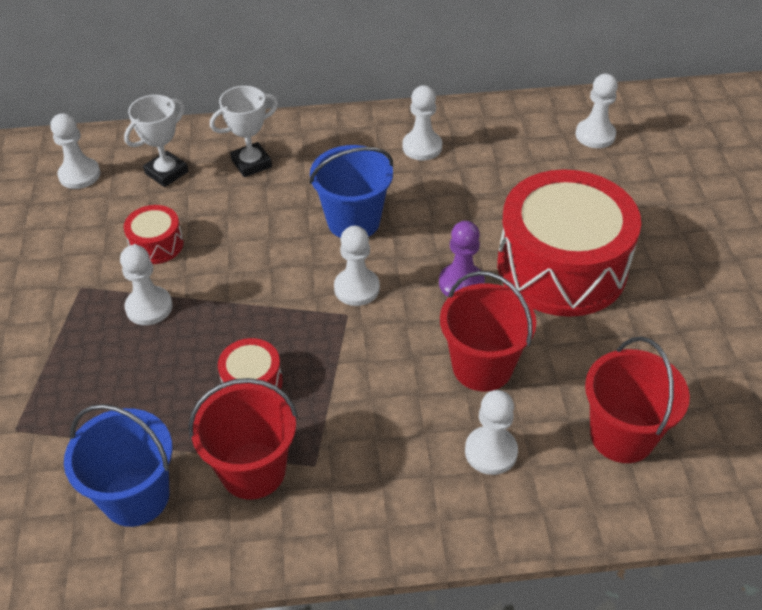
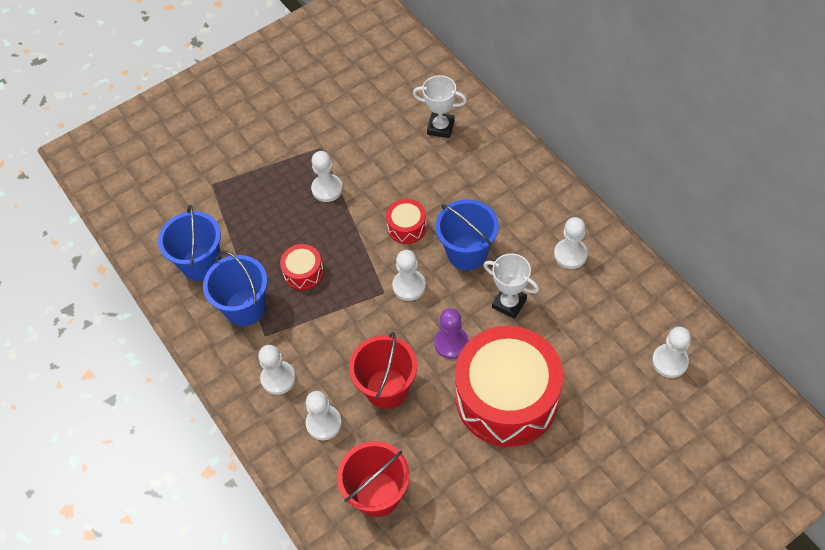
camera: 65 degrees right, 10 degrees up
white pawn [51,113,100,189] -> white pawn moved to [258,345,296,395]
red drum [124,205,184,264] -> red drum moved to [386,199,427,244]
red bucket [189,378,298,500] -> blue bucket [203,251,267,326]
white trophy [210,86,278,177] -> white trophy moved to [484,253,539,319]

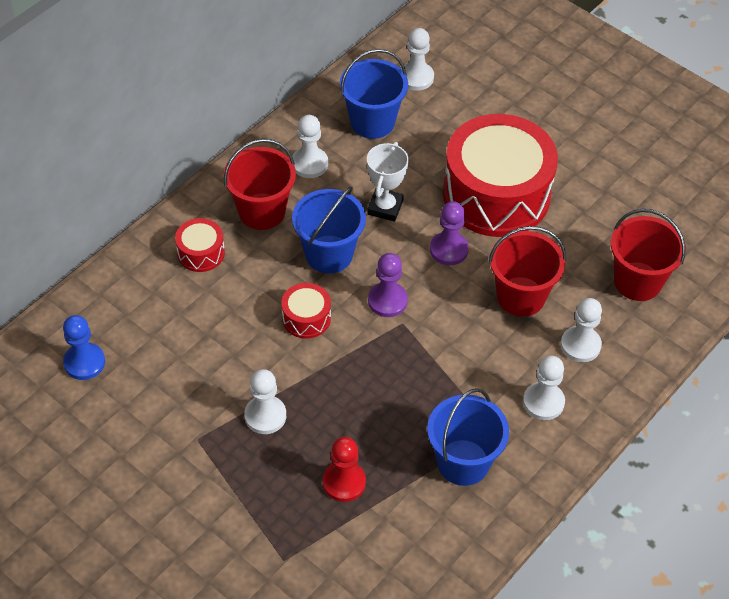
camera: 110 degrees left, 5 degrees down
blue bucket [158,205,221,281] -> blue bucket moved to [340,49,408,139]
red drum [280,244,324,290] -> red drum moved to [175,218,225,272]
white pawn [392,250,426,301] -> purple pawn [368,253,408,317]
white trophy [413,75,467,138] -> none
none -> blue pawn [63,315,105,380]
none -> red bucket [223,139,296,230]
none -> red pawn [323,437,366,502]

